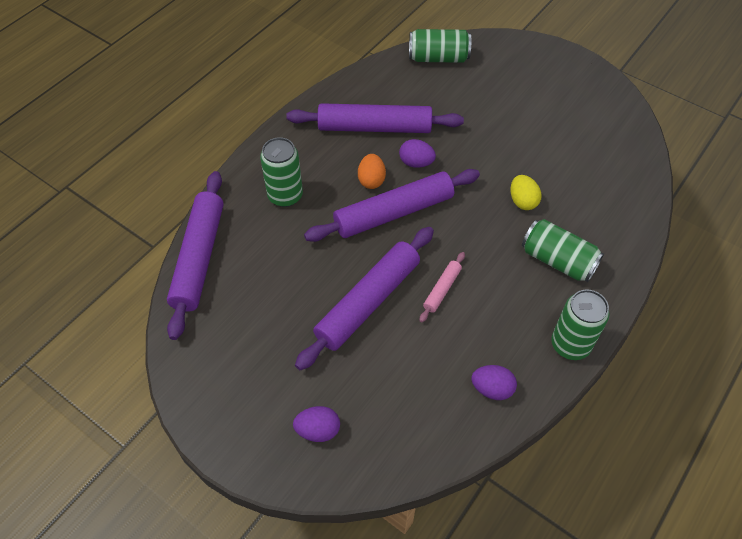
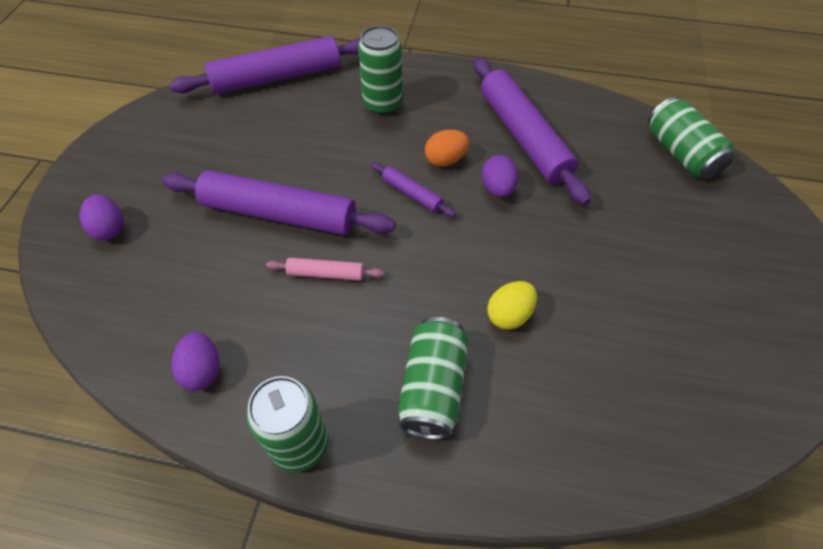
camera: 65 degrees right, 0 degrees up
purple rolling pin [304,169,480,242] -> purple rolling pin [371,162,456,217], size x0.45

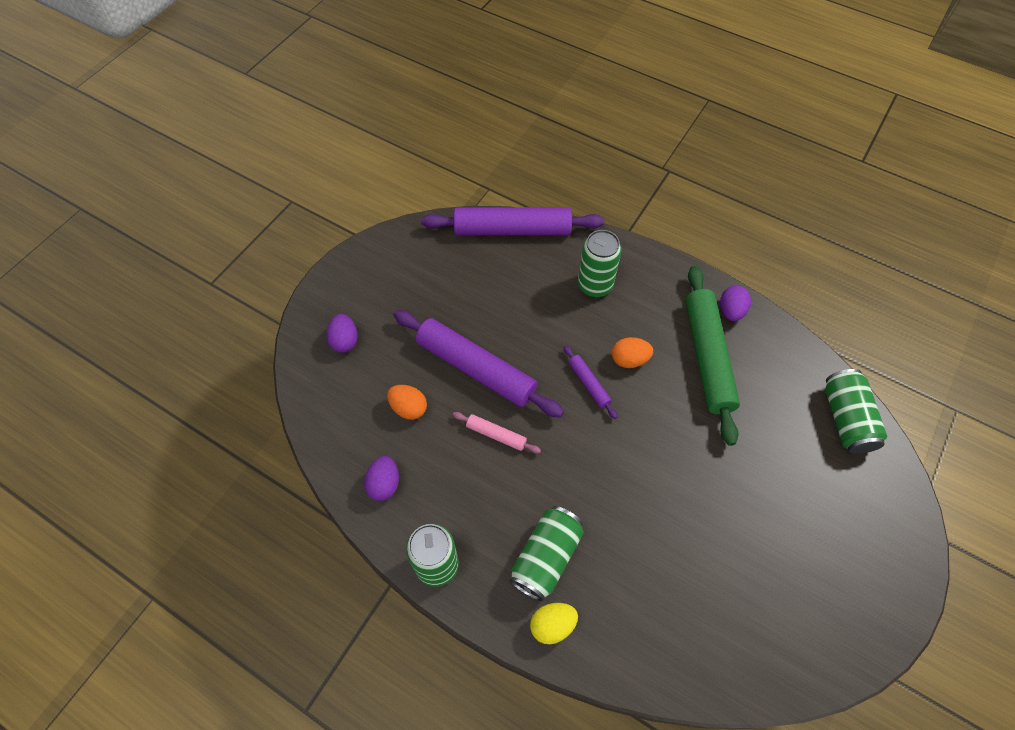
camera: 20 degrees right, 5 degrees up
purple rolling pin [474,57,591,205] -> green rolling pin [686,266,740,446]
purple egg [482,155,518,197] -> purple egg moved to [720,286,751,321]
yellow egg [487,281,537,330] -> yellow egg moved to [530,603,578,644]
none -> orange egg [387,385,427,420]

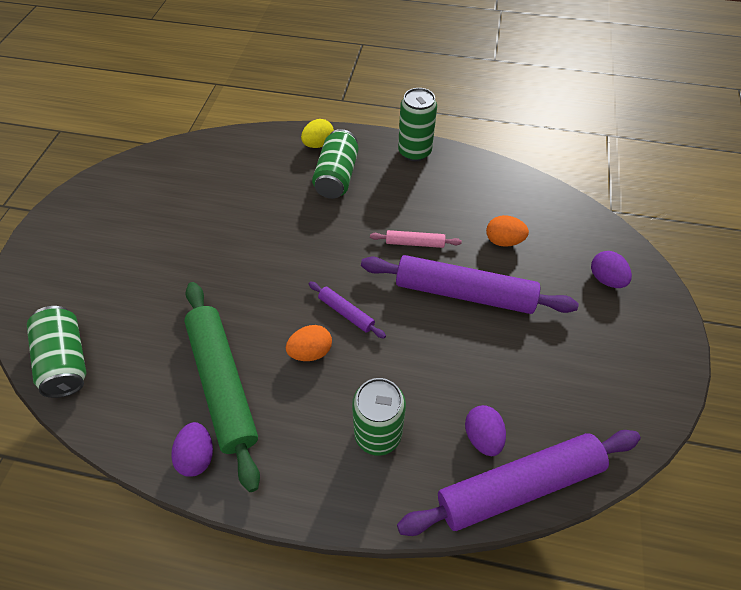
camera: 160 degrees right, 5 degrees down
purple egg [364,456,399,501] -> purple egg moved to [465,405,506,456]

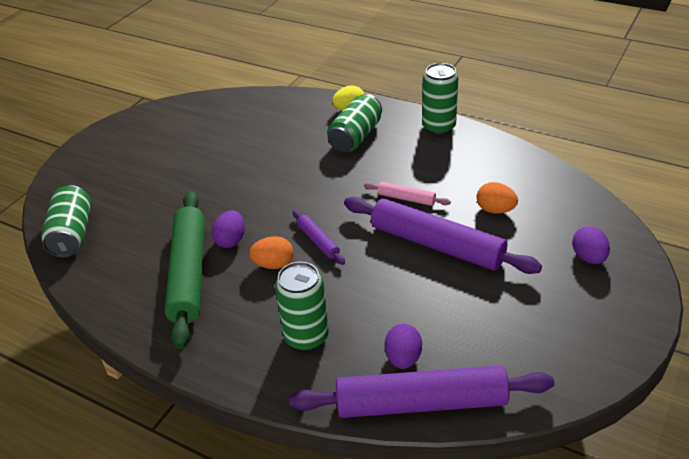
camera: 20 degrees right, 15 degrees down
purple egg [171,422,213,477] -> purple egg moved to [212,210,245,248]

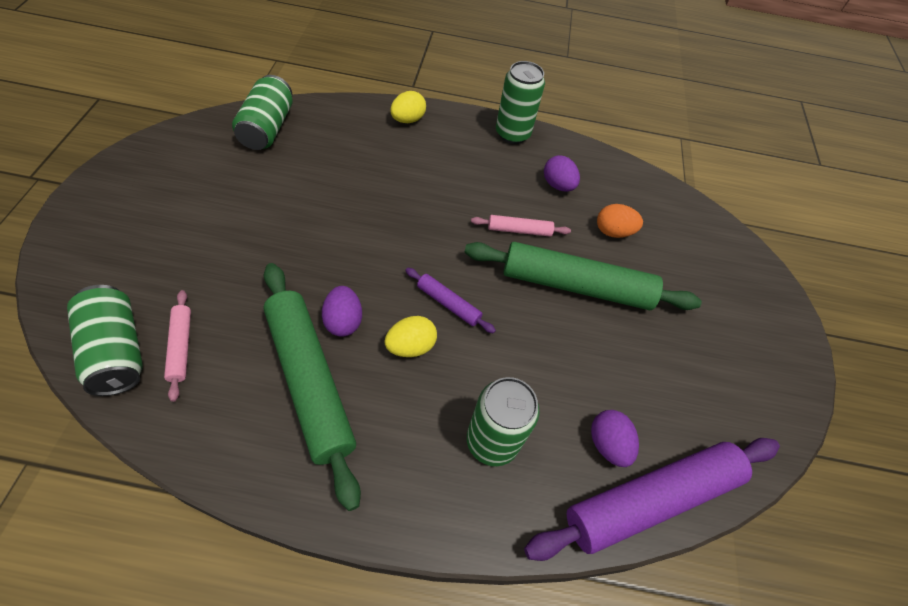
camera: 30 degrees left, 15 degrees up
orange egg [249,236,294,269] -> yellow egg [384,316,437,357]
green can [327,94,382,152] -> green can moved to [232,75,293,150]
purple rolling pin [344,197,542,274] -> green rolling pin [464,242,702,310]
purple egg [572,226,610,264] -> purple egg moved to [544,155,580,192]
none -> pink rolling pin [164,290,191,402]

